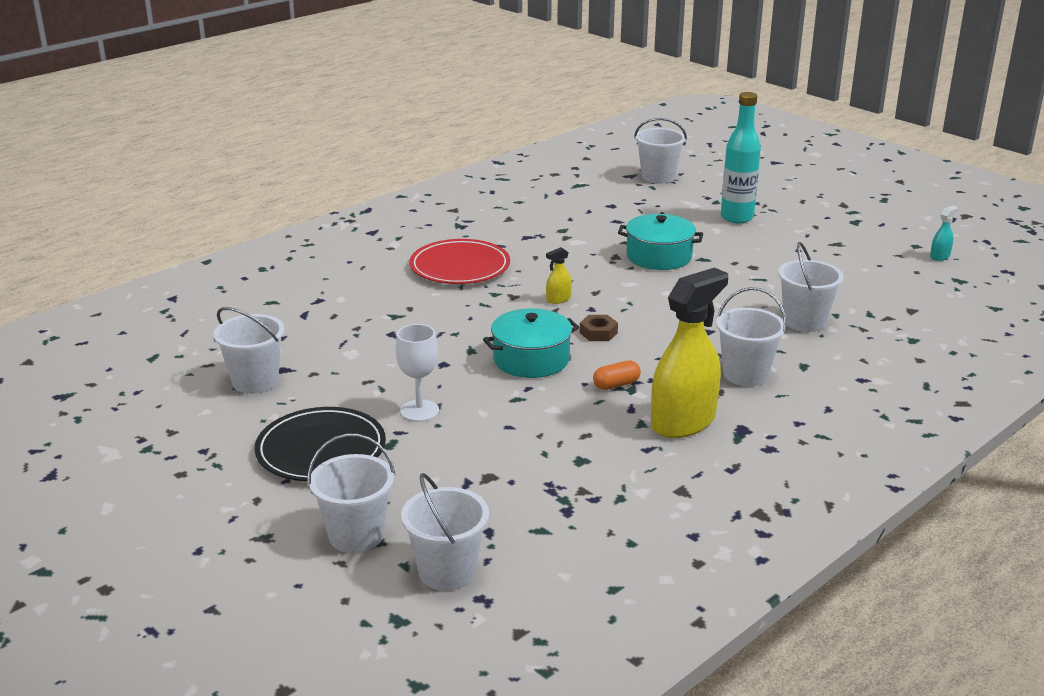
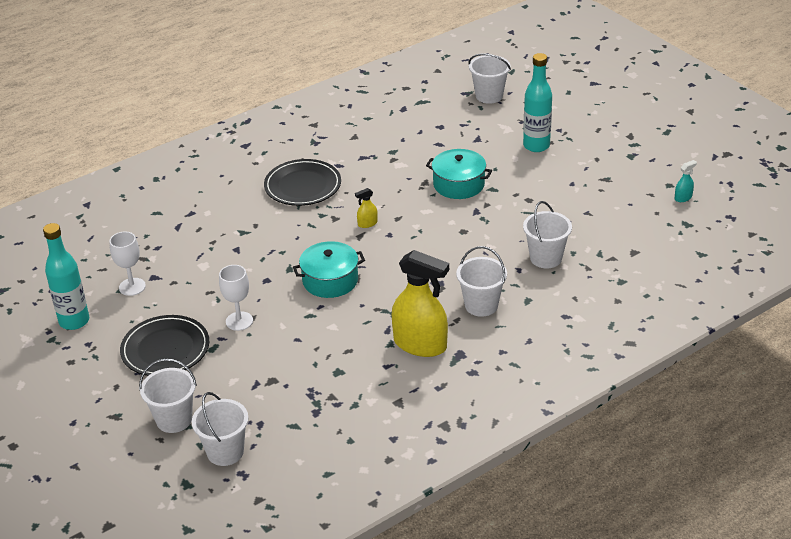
camera: 10 degrees right, 10 degrees up
white bucket [214,307,285,394] -> white goblet [109,231,146,296]
red plate [409,239,510,284] -> black plate [264,159,341,206]
brown nut [580,315,618,341] -> none
orange capsule [593,360,641,390] -> none
yellow spray bottle [651,267,728,438] -> yellow spray bottle turned 60 degrees clockwise [392,250,449,357]
none -> turquoise bottle [43,223,89,330]

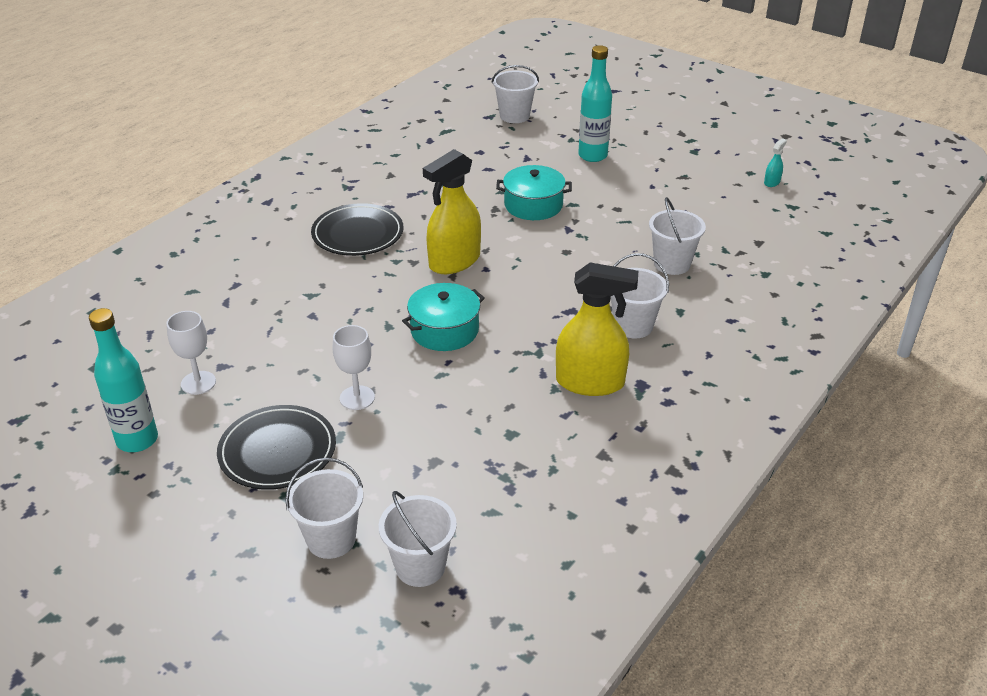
camera: 20 degrees left, 0 degrees up
yellow spray bottle [355,188,378,228] -> yellow spray bottle [423,149,481,274], size x2.43

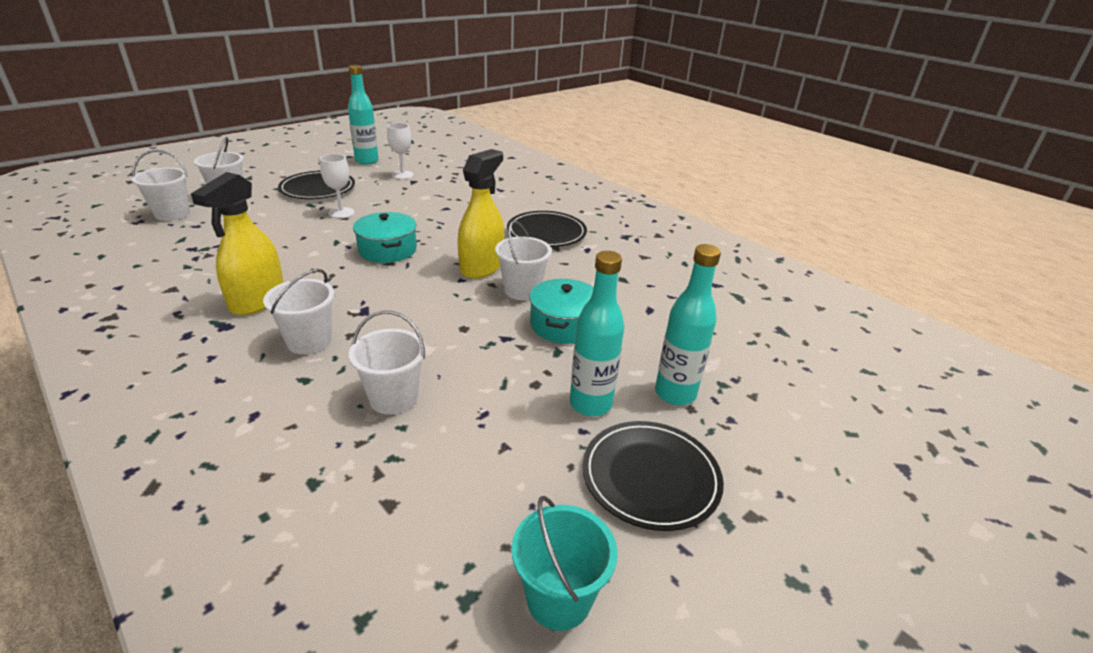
camera: 100 degrees right, 5 degrees down
yellow spray bottle [423,149,481,274] -> yellow spray bottle turned 60 degrees clockwise [458,149,504,279]
white bucket [492,65,539,123] -> white bucket moved to [495,221,552,300]
turquoise spray bottle [764,138,787,187] -> turquoise bucket [512,496,617,631]
none -> turquoise bottle [570,251,624,416]
none -> black plate [582,421,724,531]

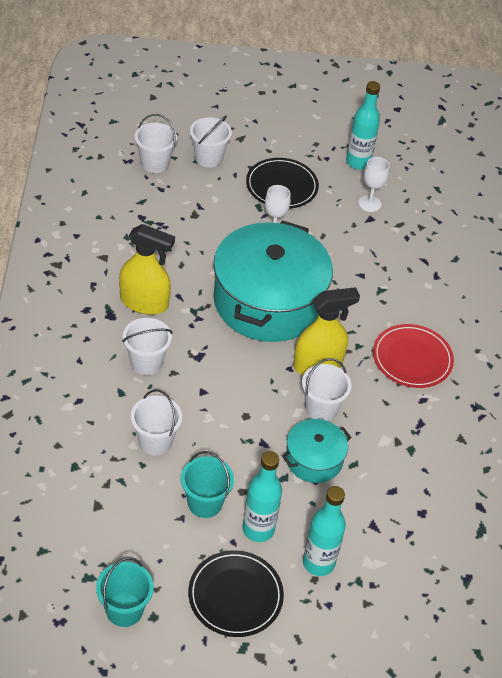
camera: 40 degrees right, 15 degrees up
yellow spray bottle [191,172,284,315] -> yellow spray bottle turned 135 degrees counterclockwise [119,224,175,315]
turquoise pot [353,212,417,263] -> turquoise pot [213,220,333,342], size x2.11
black plate [507,211,587,247] -> red plate [373,324,454,388]
none -> turquoise bucket [181,451,234,518]

